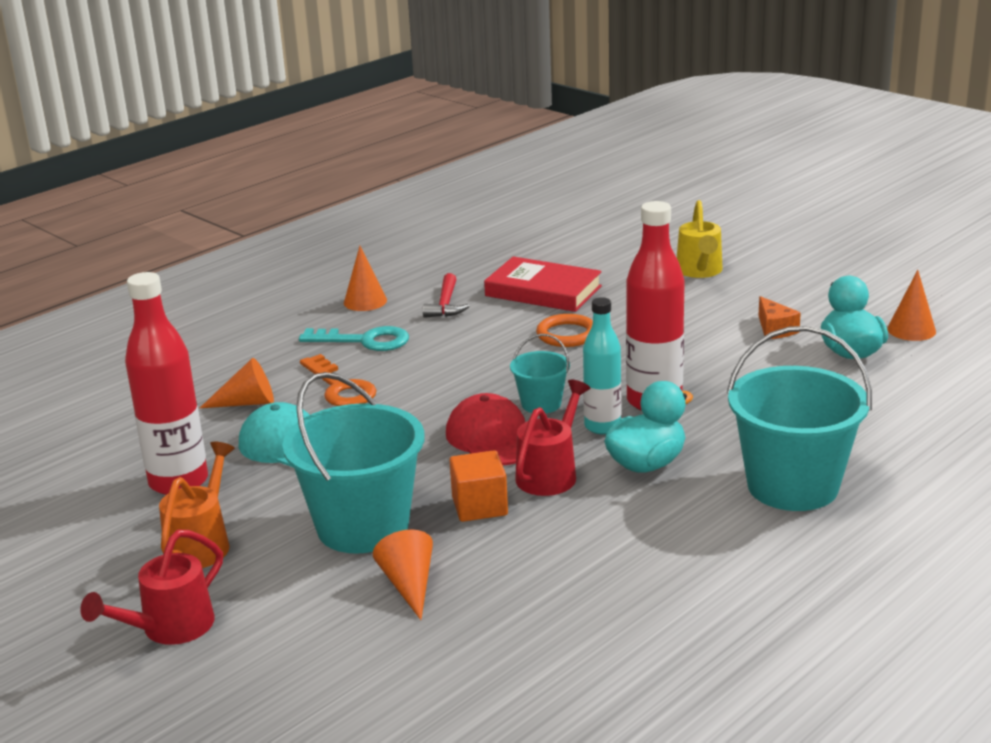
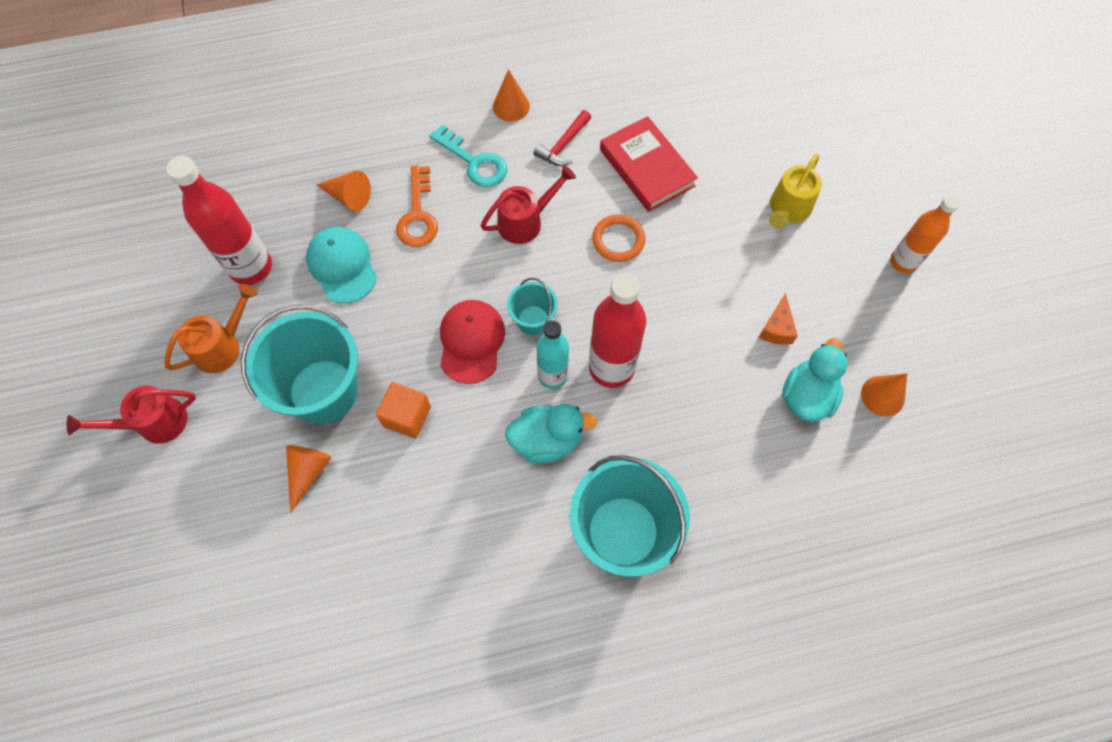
camera: 30 degrees right, 40 degrees up
red watering can [515,380,590,496] -> red watering can moved to [481,165,576,244]
none -> orange bottle [890,195,960,274]

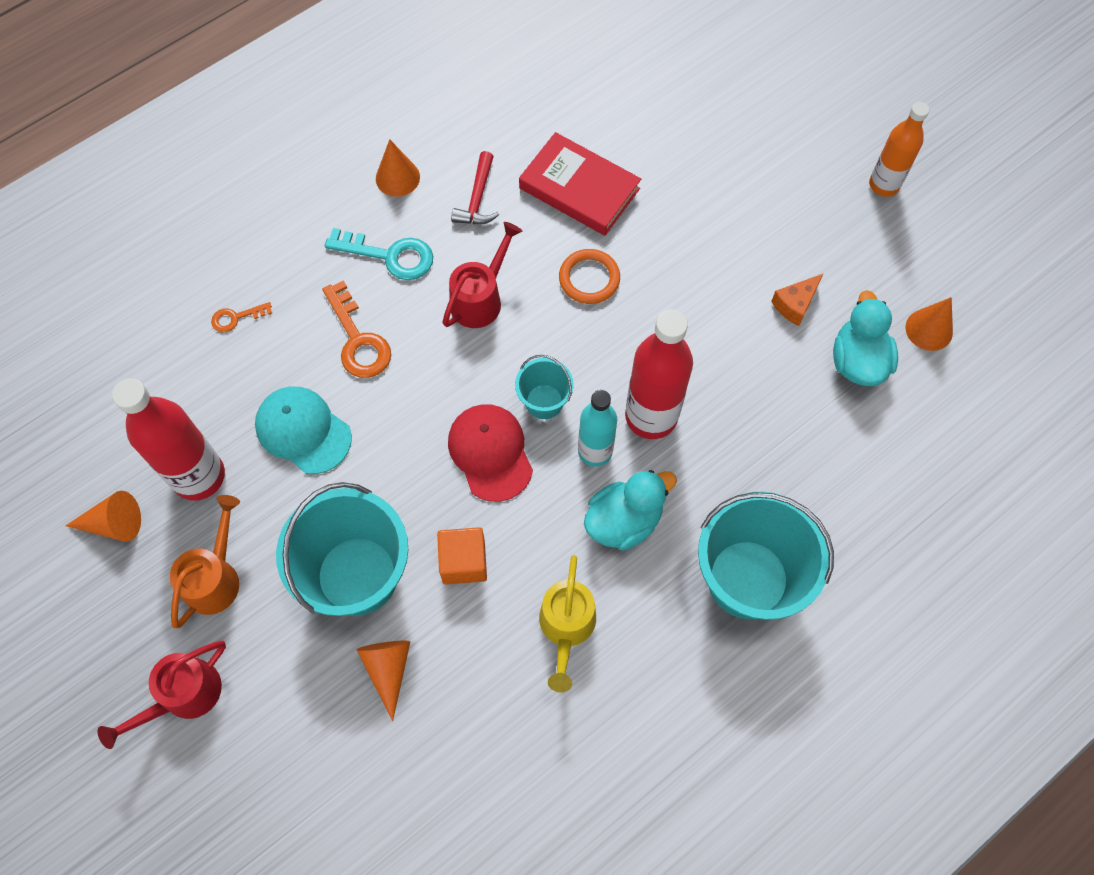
camera: 25 degrees left, 0 degrees up
orange cone [316,171,371,211] -> orange cone moved to [65,491,141,542]
orange cheese [759,293,798,345] -> orange cheese turned 60 degrees clockwise [771,273,824,326]
yellow watering can [769,154,822,229] -> yellow watering can moved to [539,555,596,692]
none -> orange key [211,302,272,332]

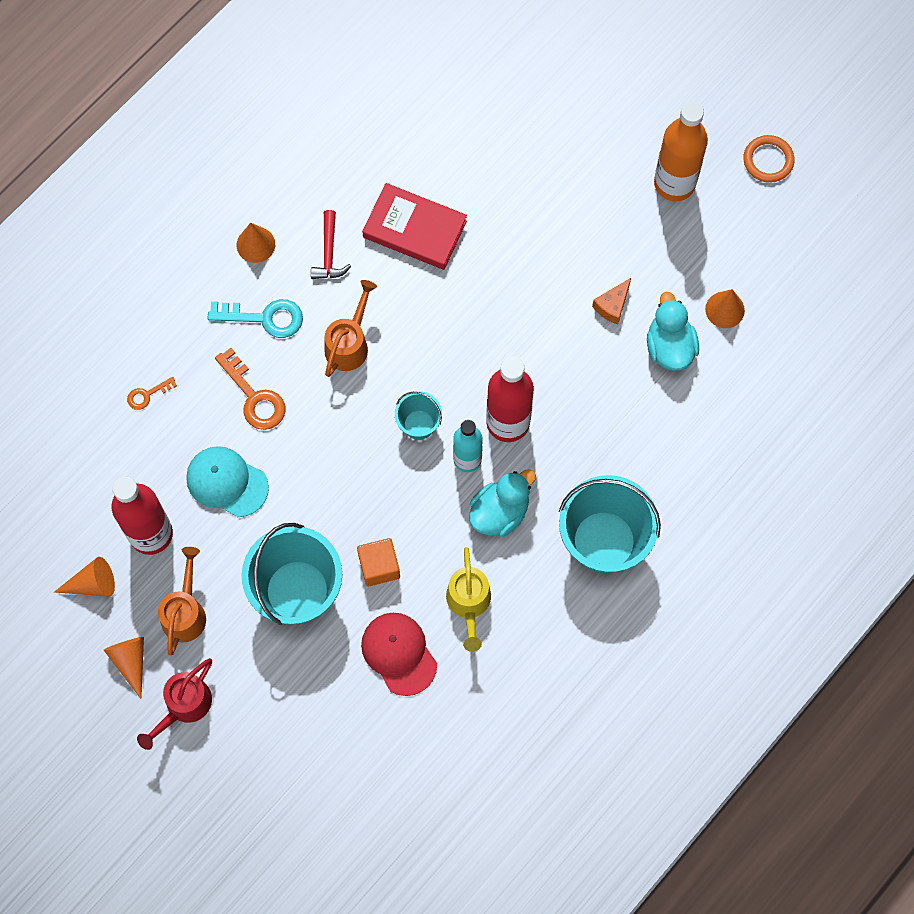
camera: 10 degrees left, 5 degrees up
orange cone [357,641,410,721] -> orange cone moved to [104,637,144,699]
red watering can [442,222,522,328] -> orange watering can [324,280,377,377]
red cap [448,404,533,502] -> red cap moved to [361,613,437,696]
orange ring [559,249,620,304] -> orange ring moved to [743,135,795,183]
orange bottle [869,102,929,197] -> orange bottle [654,101,708,201], size x1.55

